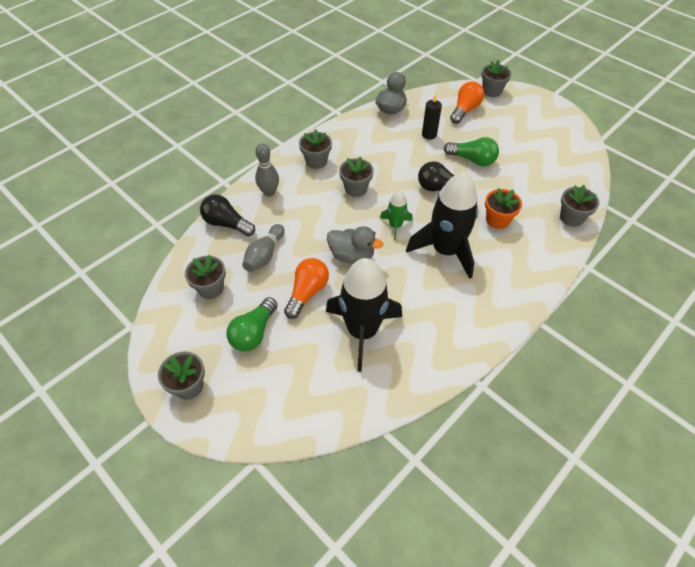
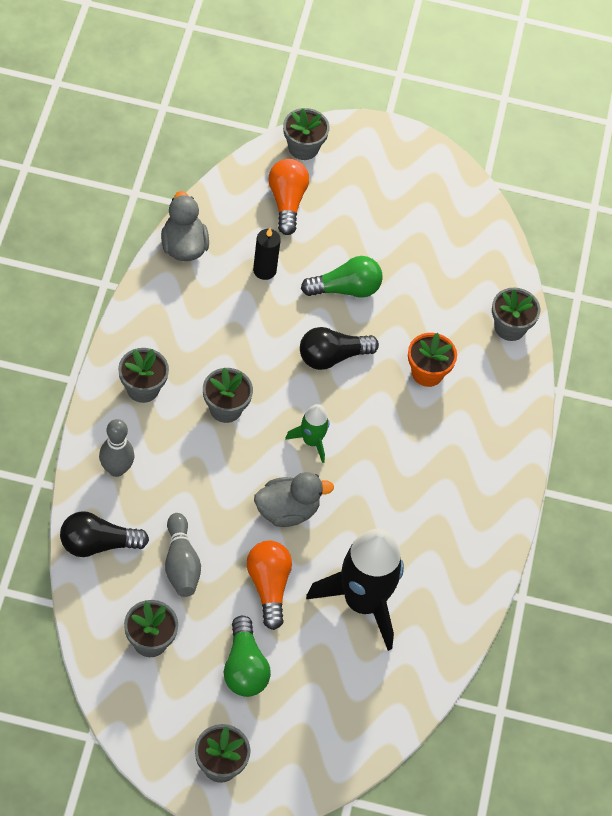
camera: 40 degrees left, 5 degrees up
black rocket [406,172,478,279] -> none

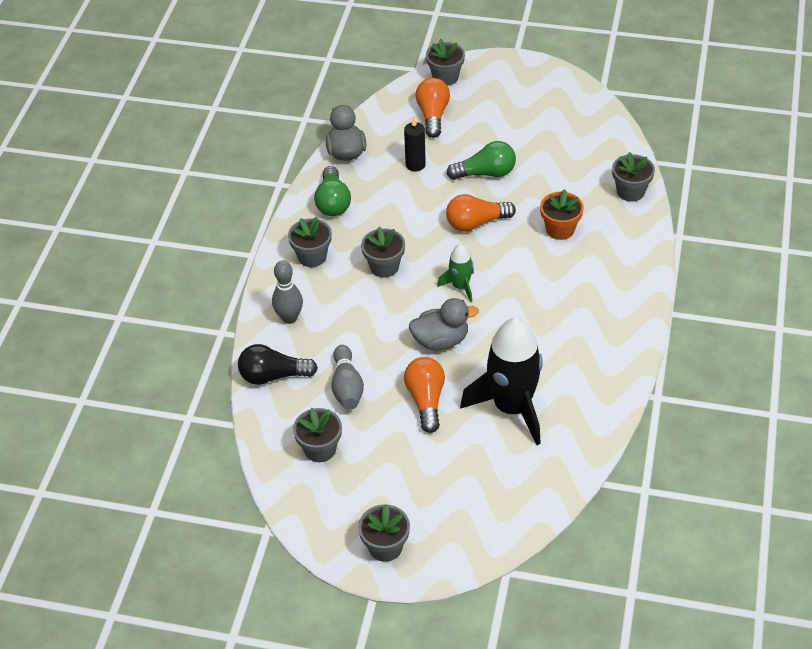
camera: 10 degrees right, 10 degrees down
green light bulb [224,616,271,697] -> green light bulb moved to [314,166,351,216]
black light bulb [300,327,379,370] -> orange light bulb [446,194,516,231]

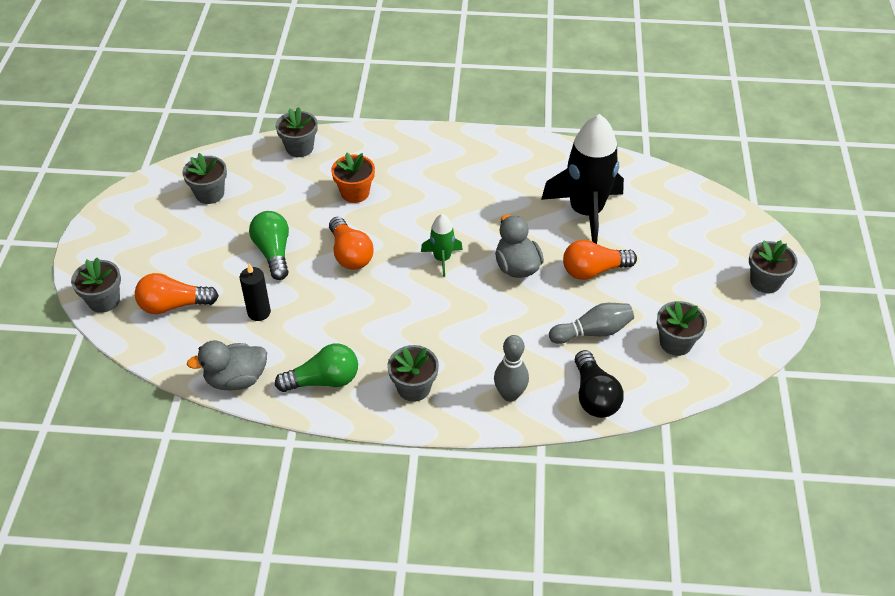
camera: 100 degrees left, 0 degrees up
grey flower pot [361,227,405,278] -> grey flower pot moved to [182,153,227,204]

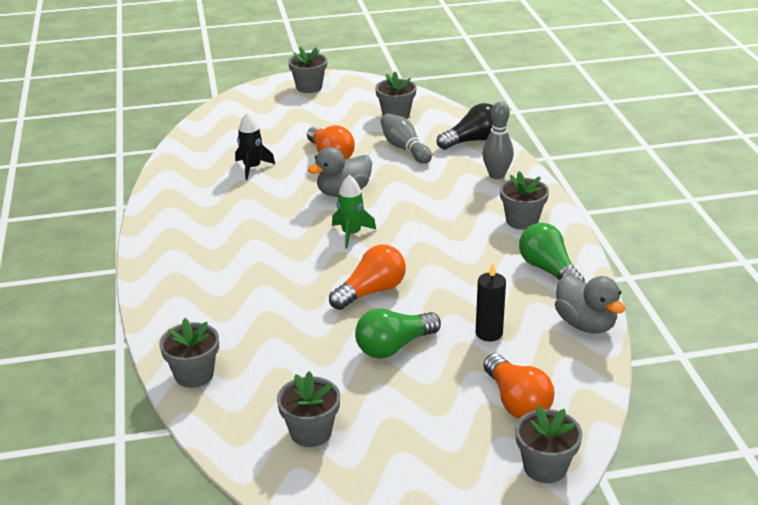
camera: 105 degrees left, 15 degrees down
orange flower pot [331,153,375,203] -> none
black rocket [541,114,624,244] -> black rocket [235,112,275,180], size x0.49

